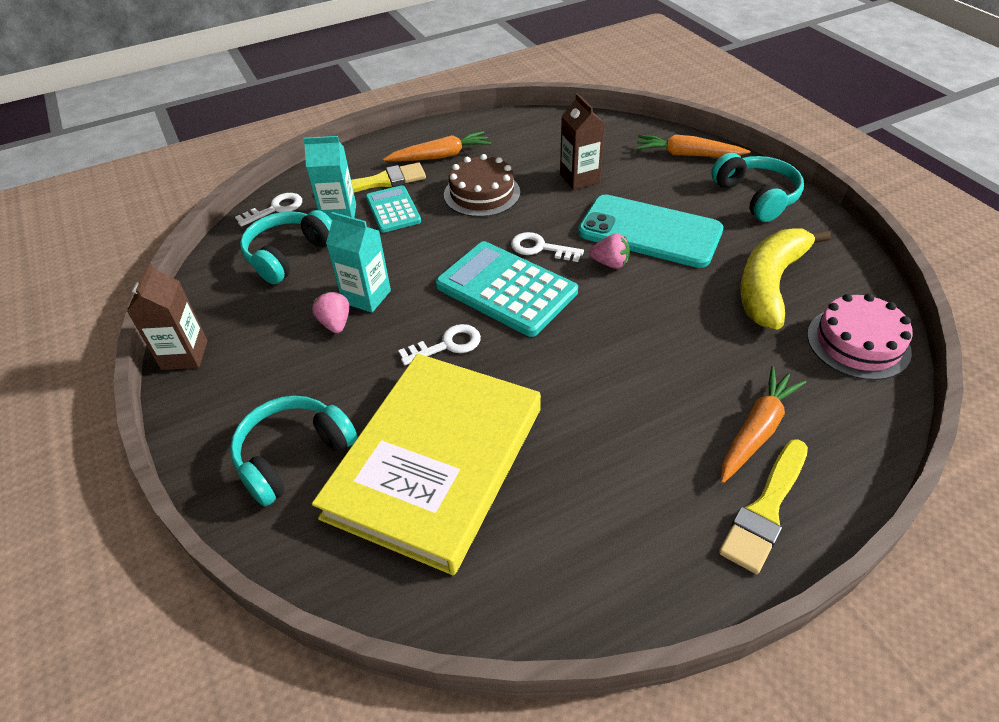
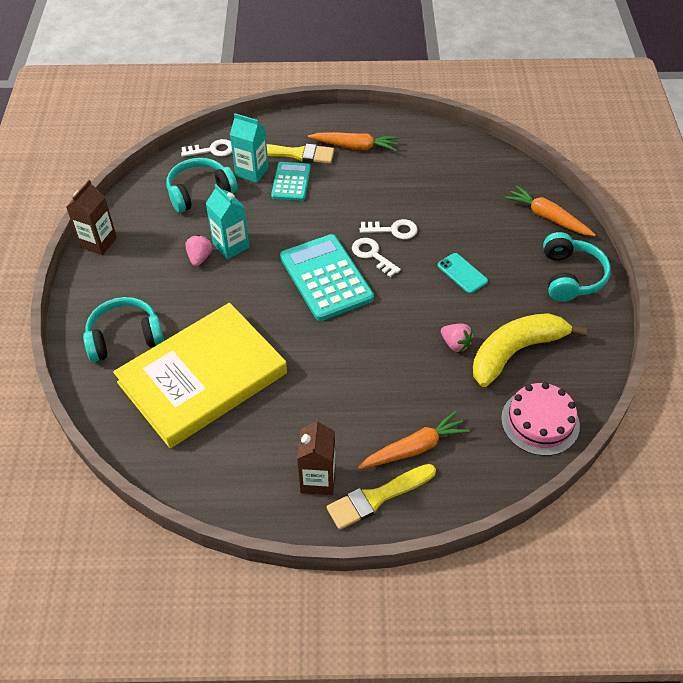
camera: 25 degrees right, 5 degrees up
white key [398,324,481,366] -> white key moved to [360,219,417,239]
brown cake [444,154,520,217] -> none
brown carton [560,93,605,190] -> brown carton moved to [297,418,336,495]
turquoise phone [578,194,723,268] -> turquoise phone [438,253,488,294], size x0.45
pink strawberry [589,233,630,269] -> pink strawberry moved to [441,324,473,352]

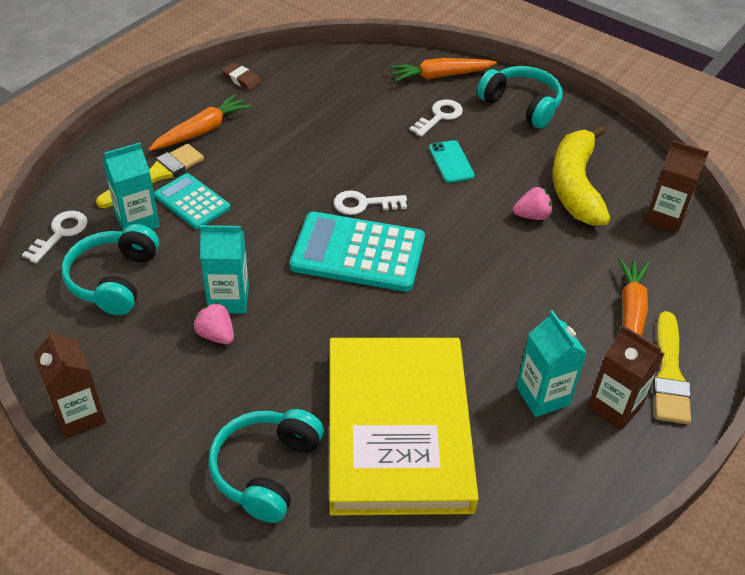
camera: 55 degrees left, 5 degrees down
white key [360,219,417,239] -> white key moved to [409,99,463,137]
turquoise phone [438,253,488,294] -> turquoise phone turned 75 degrees clockwise [429,140,475,183]
pink cake [501,382,580,456] -> brown carton [645,140,709,234]
none -> brown eraser [221,62,262,91]
none -> turquoise carton [516,310,587,417]

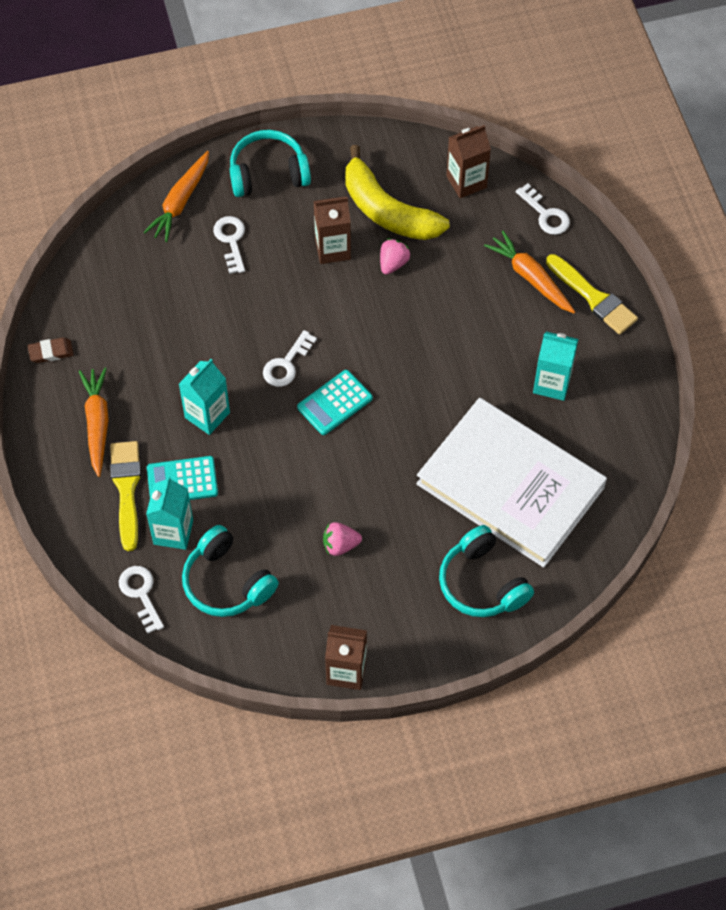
camera: 50 degrees left, 15 degrees up
turquoise carton [200,225,249,314] -> turquoise carton moved to [179,359,230,435]
turquoise calculator [289,212,425,292] -> turquoise calculator [297,370,373,435], size x0.58
yellow book [329,338,479,516] -> white book [416,398,607,567]
turquoise phone [429,140,475,183] -> none
brown carton [588,325,664,430] -> brown carton moved to [314,196,351,264]
none -> white key [516,183,570,235]

